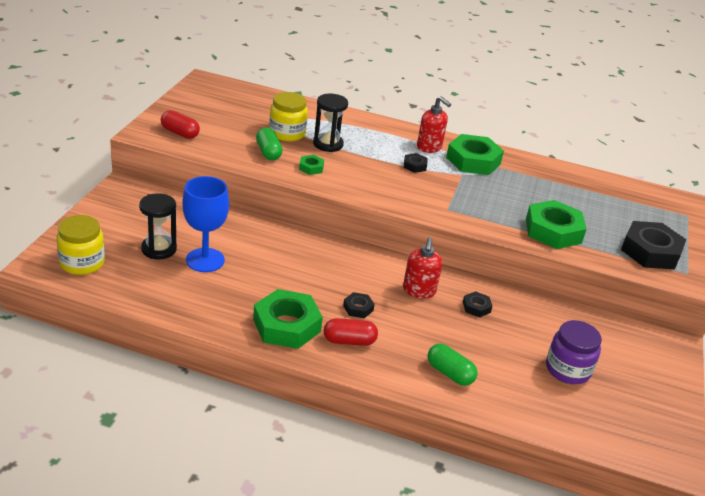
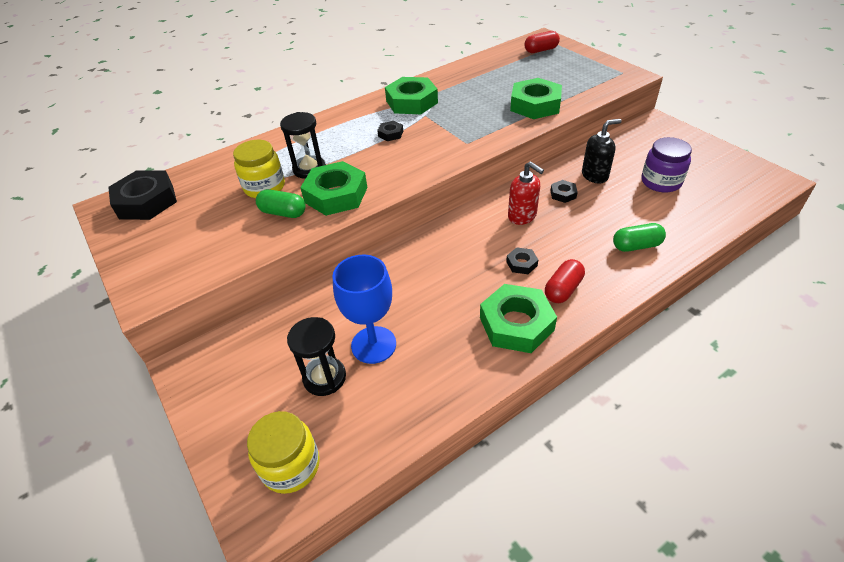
camera: 45 degrees left, 10 degrees up
red capsule [161,110,200,139] -> red capsule moved to [525,31,560,53]
green nut [299,155,324,175] -> green nut [300,161,367,216], size x2.17
red soap dispenser [417,96,451,153] -> none
black nut [621,221,686,269] -> black nut moved to [108,171,177,220]
none -> black soap dispenser [582,119,622,184]

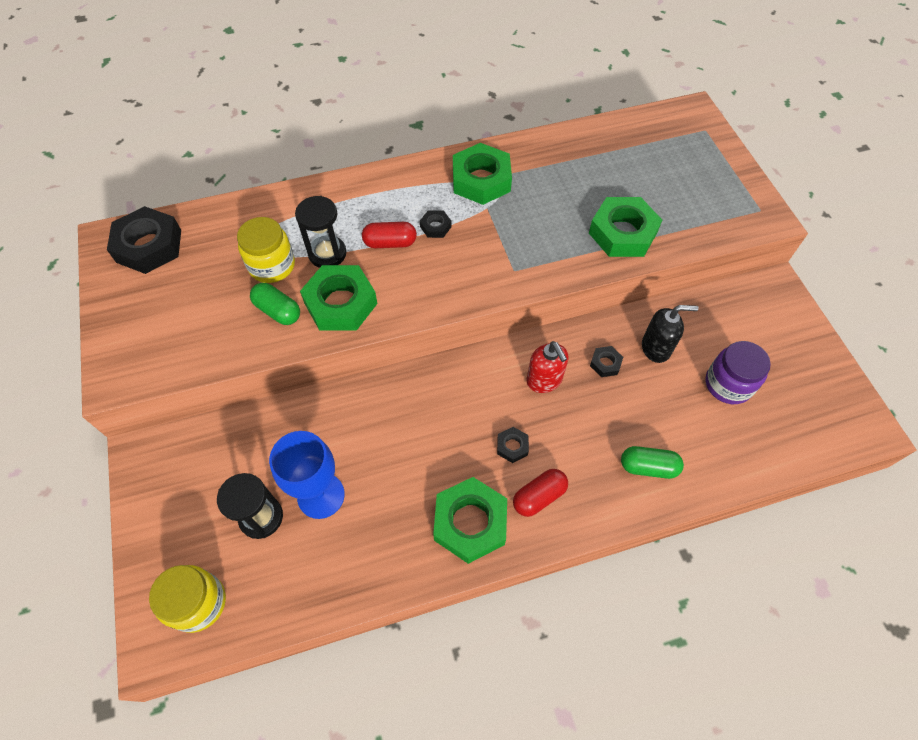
camera: 15 degrees right, 15 degrees up
red capsule [525,31,560,53] -> red capsule moved to [362,222,417,248]

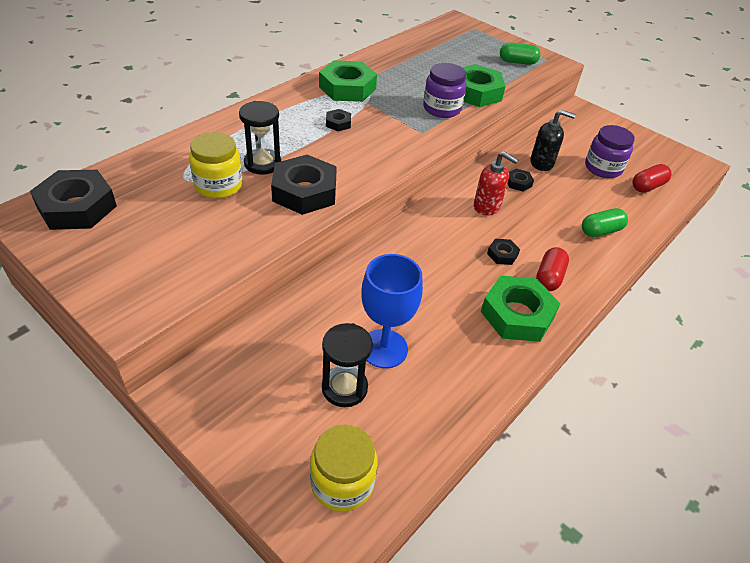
camera: 35 degrees left, 15 degrees down
green capsule [250,283,300,325] -> green capsule moved to [500,42,541,65]
green nut [300,265,377,330] -> black nut [271,155,337,215]
red capsule [362,222,417,248] -> red capsule moved to [633,164,672,193]
black soap dispenser [642,305,698,363] -> black soap dispenser turned 45 degrees clockwise [530,110,576,171]
none -> purple jar [423,63,467,118]

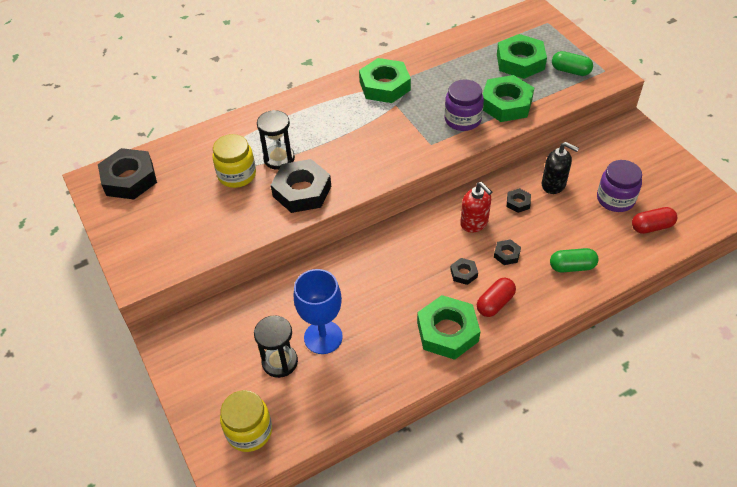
camera: 25 degrees right, 5 degrees up
black nut [326,109,351,131] -> black nut moved to [494,239,521,265]
none -> green nut [497,34,547,79]

